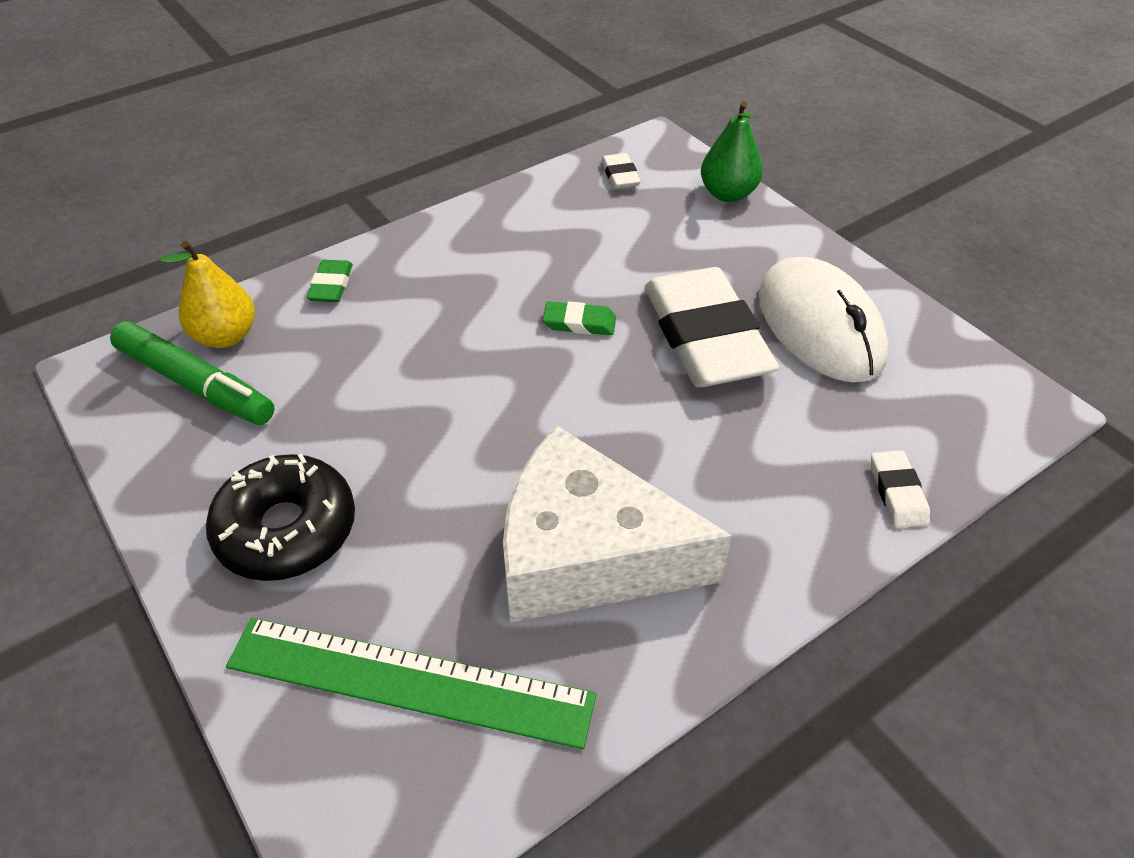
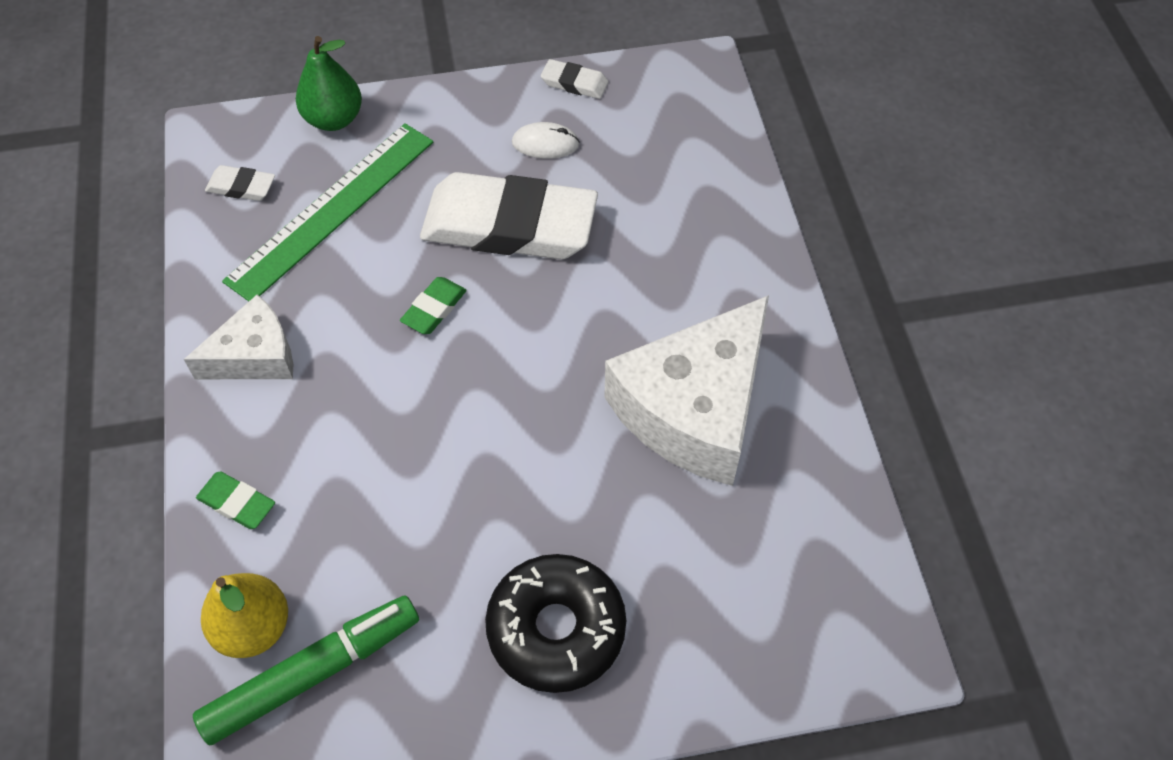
camera: 65 degrees left, 10 degrees up
green ruler [226,618,596,749] -> green ruler moved to [222,123,433,301]
white mouse [759,257,888,383] -> white mouse [512,122,580,159], size x0.42
white eraser [871,450,930,528] -> white eraser moved to [541,59,609,99]
none -> white cheese [184,295,293,379]

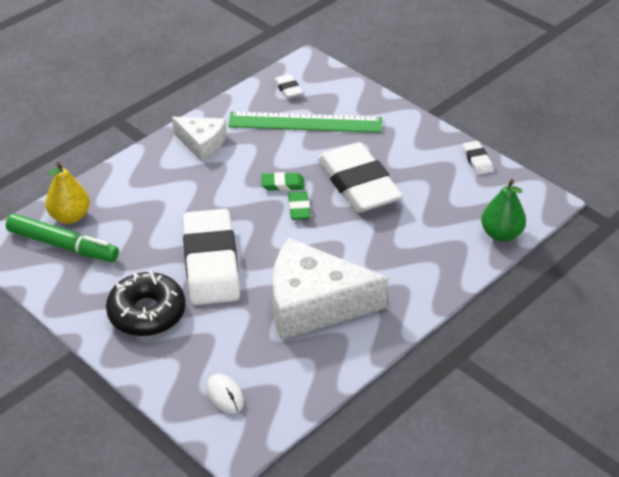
camera: 55 degrees right, 15 degrees down
green eraser [196,471,275,529] -> green eraser moved to [288,192,311,220]
green pear [296,36,362,131] -> green pear moved to [481,179,526,242]
white mouse [512,122,580,159] -> white mouse moved to [207,374,244,414]
none -> white eraser [183,209,240,305]

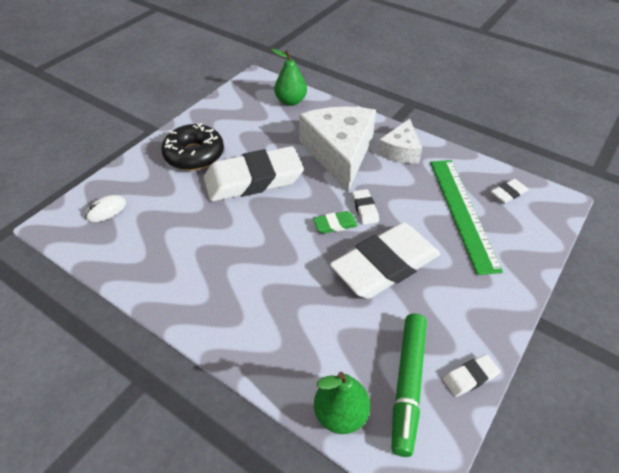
camera: 80 degrees right, 5 degrees up
green marker [6,214,119,262] -> green marker moved to [391,313,427,457]
yellow pear [45,162,90,224] -> green pear [271,49,307,106]
green eraser [261,172,305,191] -> white eraser [352,189,379,225]
white cheese [273,238,388,340] -> white cheese moved to [299,106,376,192]

